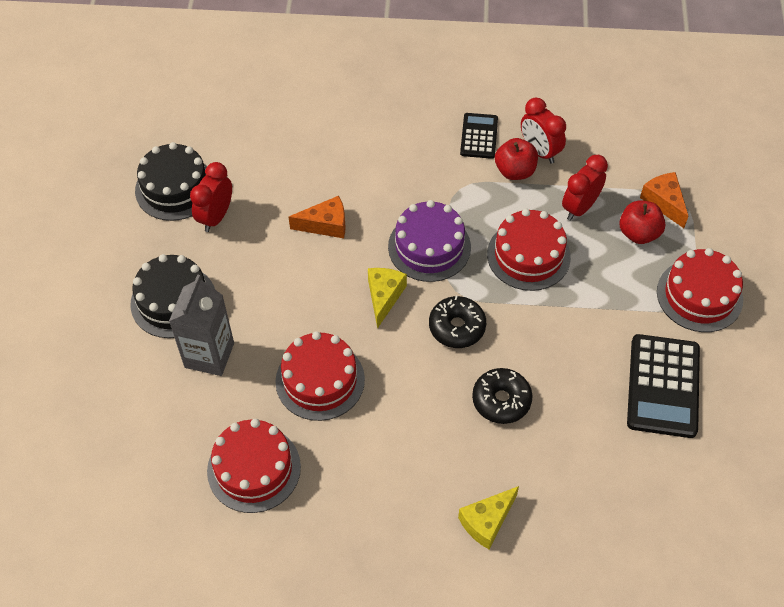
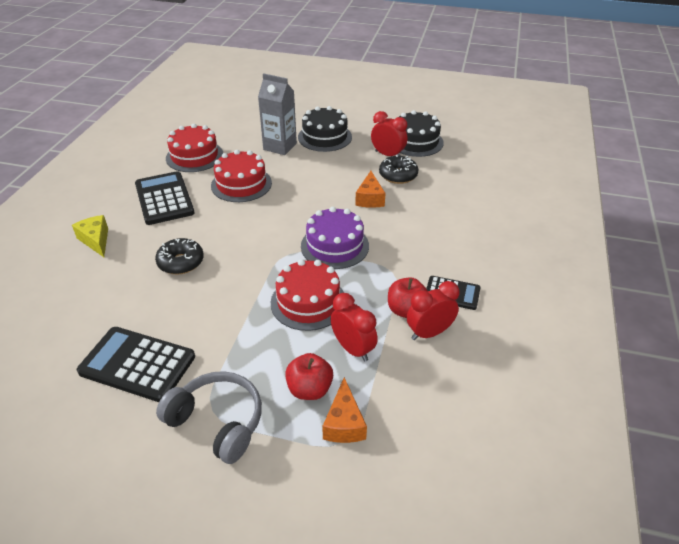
camera: 100 degrees right, 15 degrees down
yellow cheese [368,268,407,329] -> none
black donut [429,296,486,348] -> black donut moved to [379,155,419,184]
orange cheese [640,172,689,228] -> orange cheese turned 105 degrees clockwise [322,377,367,443]
red cake [657,248,743,332] -> grey headphones [156,371,262,464]
none -> black calculator [135,171,195,225]

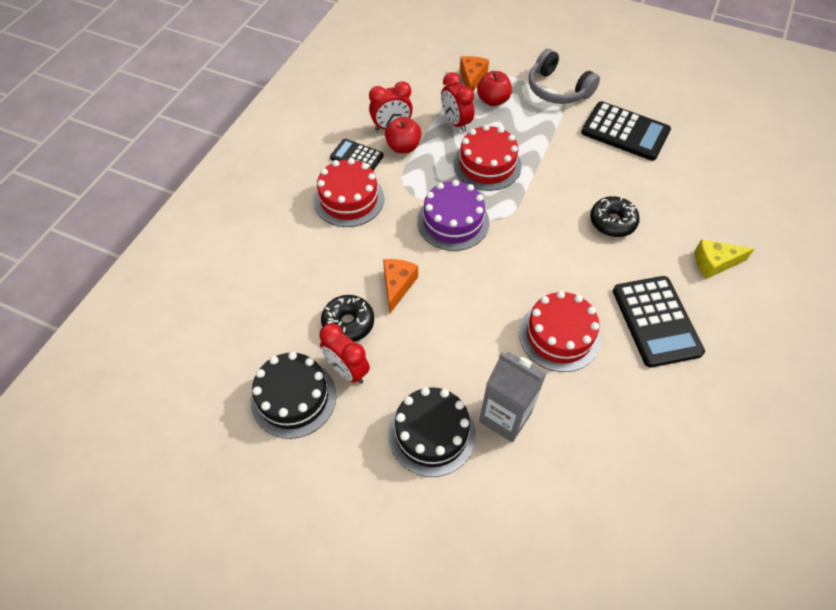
camera: 170 degrees left, 15 degrees up
yellow cheese [72,215,108,257] -> yellow cheese turned 105 degrees clockwise [695,239,754,279]
red cake [166,124,223,172] -> red cake moved to [314,158,384,227]

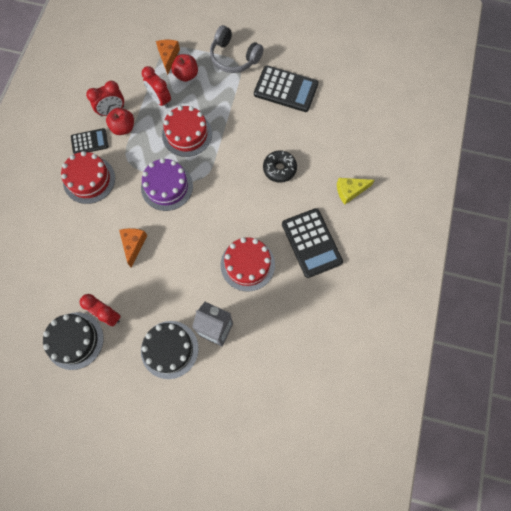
camera: 10 degrees left, 15 degrees up
black donut [321,295,374,342] -> none
black calculator [330,139,384,171] -> black calculator turned 150 degrees clockwise [71,128,109,154]

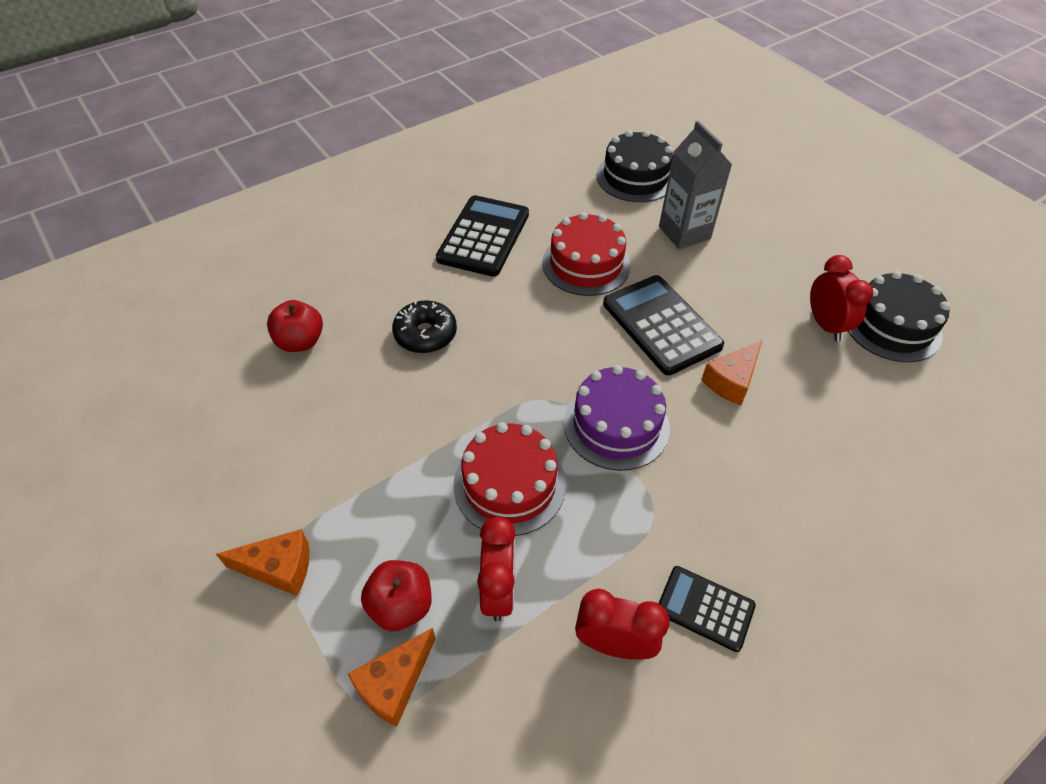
camera: 140 degrees left, 20 degrees down
red cake [61,151,115,204] -> none
red apple [106,108,134,135] -> red apple moved to [267,300,323,352]
black cake [141,321,199,379] -> black cake moved to [596,130,673,202]
grey headphones [210,25,264,73] -> orange cheese [216,529,310,596]
black calculator [254,65,318,112] -> black calculator moved to [603,275,724,375]
yellow cheese [337,178,374,205] -> none

